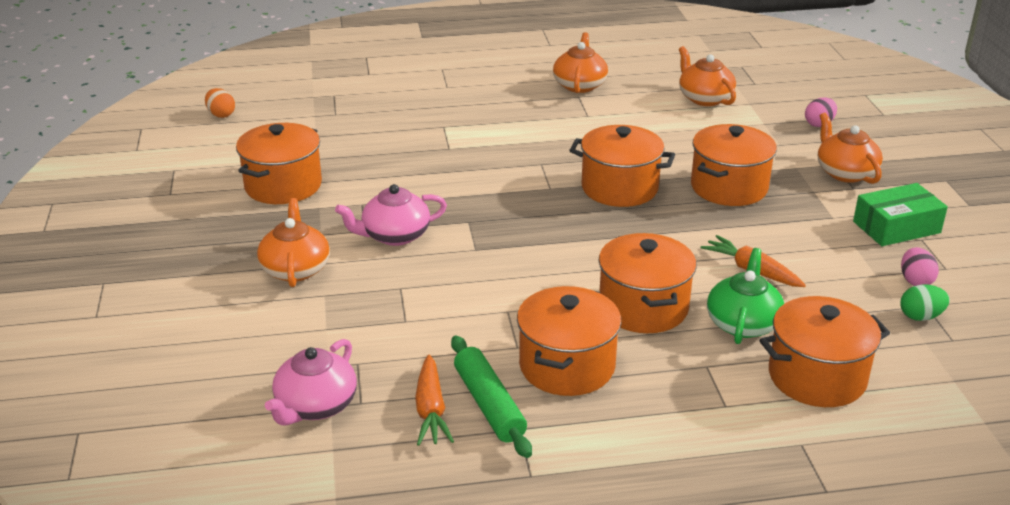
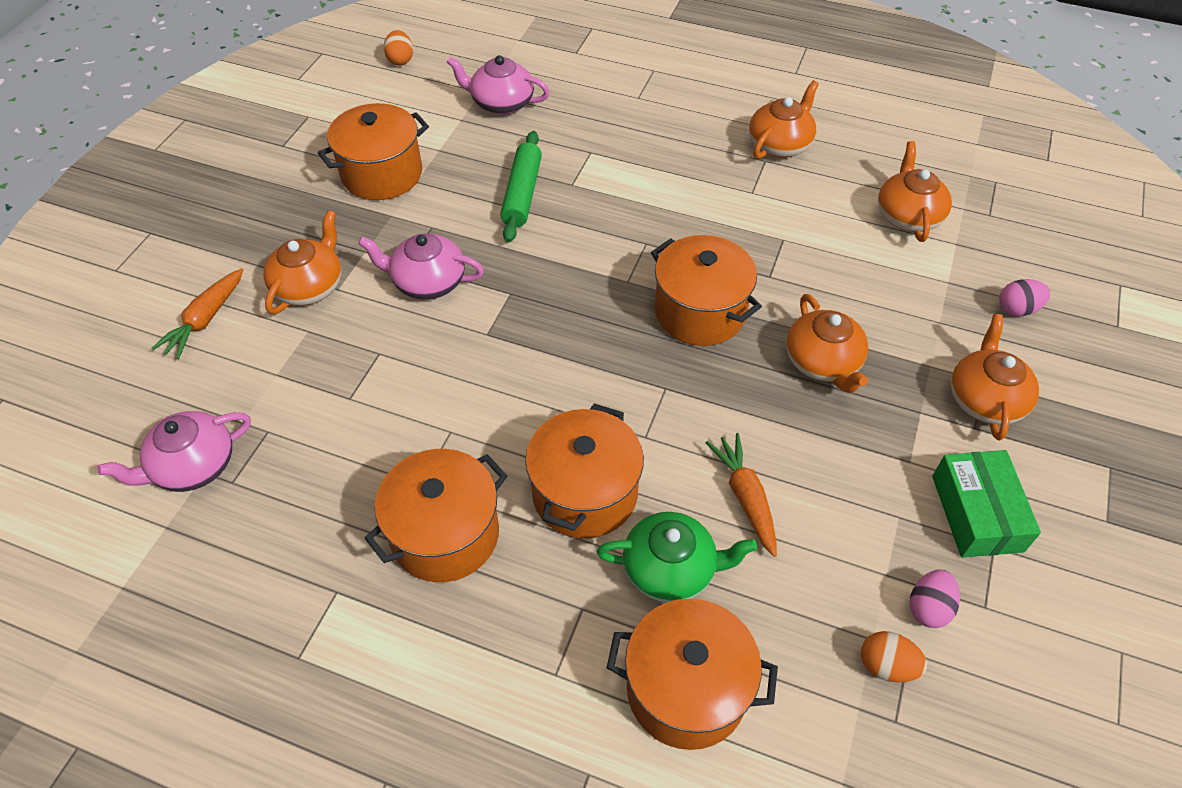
camera: 30 degrees right, 20 degrees up
orange carrot [415,354,454,446] -> orange carrot moved to [152,268,243,360]
green rolling pin [451,336,532,458] -> green rolling pin moved to [500,131,542,243]
orange pot [691,124,777,206] -> orange teapot [786,294,868,393]
green teapot [707,248,784,344] -> green teapot turned 45 degrees clockwise [597,512,757,602]
green box [853,183,948,246] -> green box turned 75 degrees clockwise [932,450,1041,558]
green egg [900,284,950,321] -> orange egg [861,631,927,682]
none -> pink teapot [447,55,550,115]

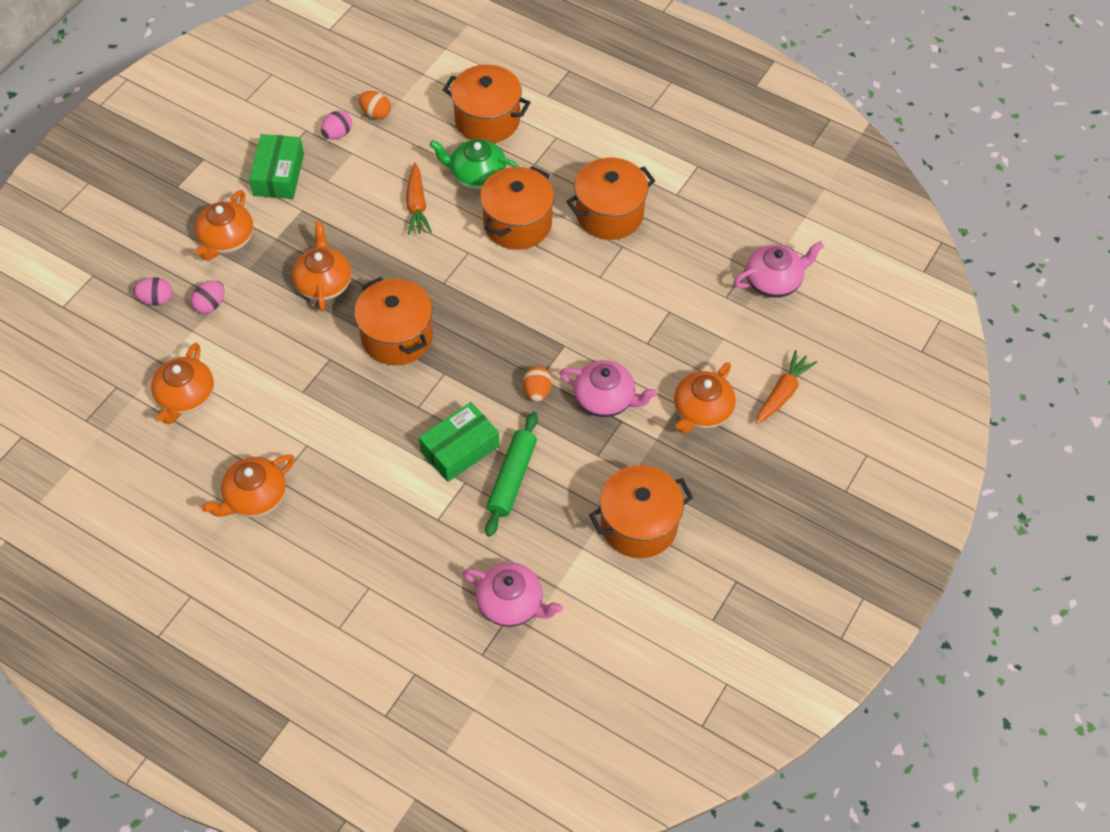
camera: 170 degrees left, 5 degrees up
orange egg [384,30,413,65] -> orange egg moved to [523,366,552,402]
none -> pink egg [191,280,224,314]
none -> green box [419,402,499,482]

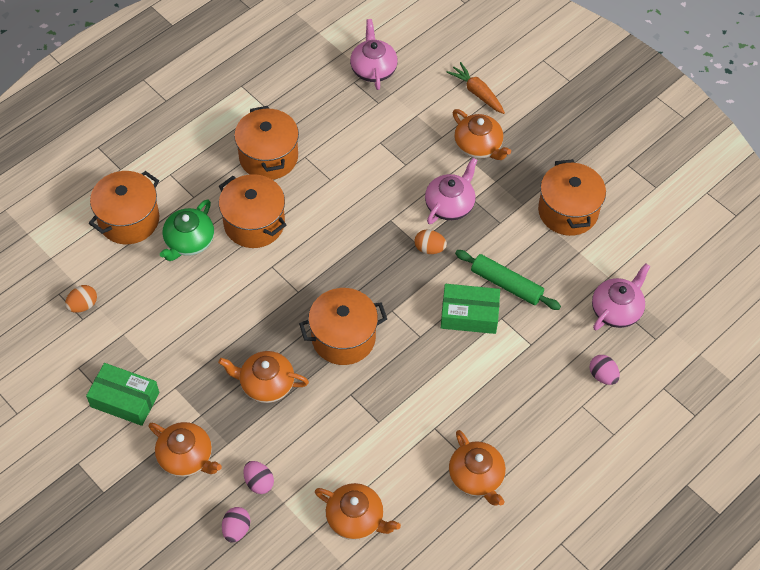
camera: 75 degrees left, 0 degrees up
pink egg [321,111,352,140] -> pink egg moved to [589,355,620,385]
orange carrot [406,163,432,235] -> none
green box [419,402,499,482] -> green box turned 60 degrees counterclockwise [441,284,500,334]

